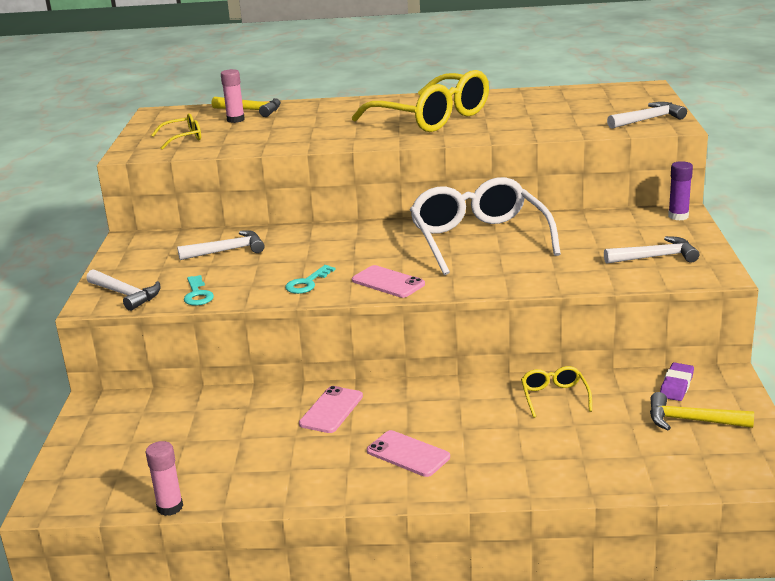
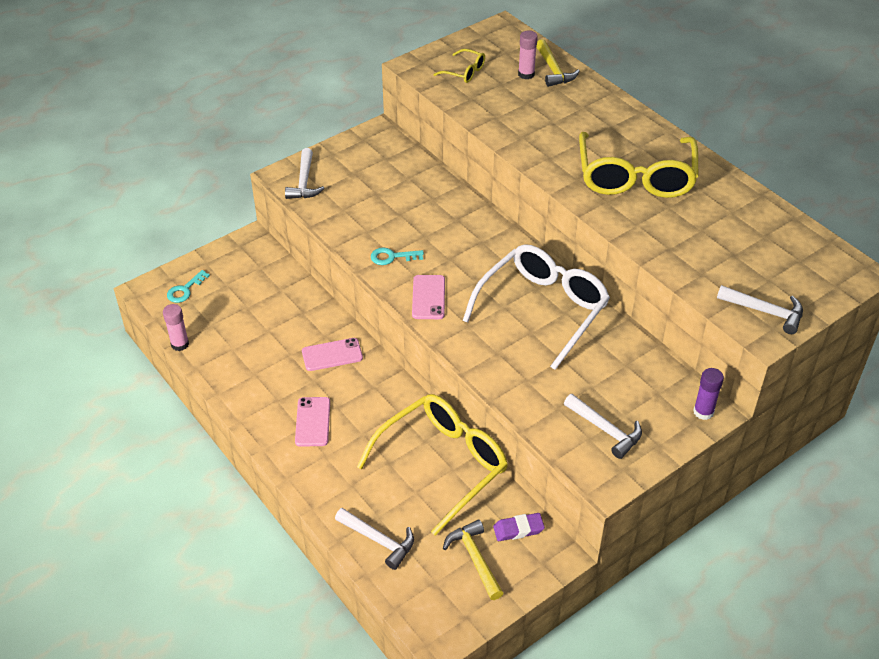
camera: 50 degrees right, 20 degrees up
white hammer [177,230,265,260] -> white hammer moved to [335,508,414,570]
turquoise key [184,275,214,306] -> turquoise key moved to [167,270,210,303]
yellow glasses [521,366,592,418] -> yellow glasses [357,394,508,536], size x2.28

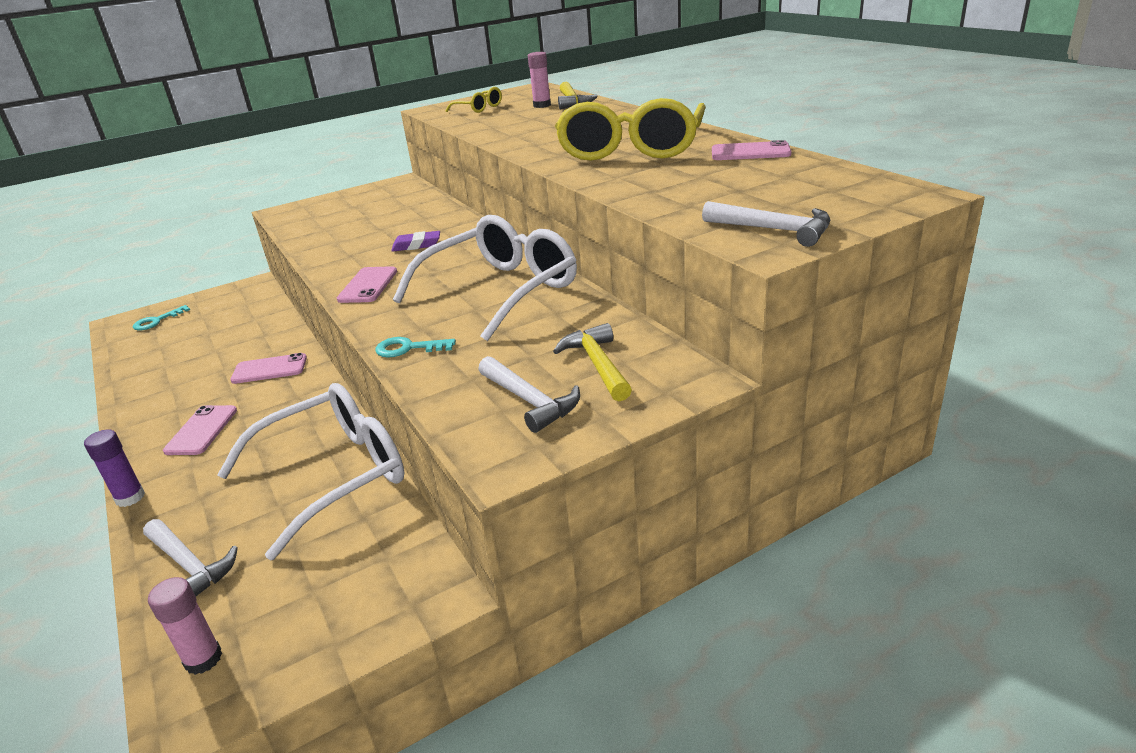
camera: 10 degrees right, 15 degrees down
pink glue stick [163,304,189,351] -> pink glue stick moved to [148,577,222,675]
white hammer [285,148,325,199] -> none
yellow glasses [357,394,508,536] -> white glasses [217,383,404,561]
turquoise key [371,247,424,265] -> turquoise key moved to [375,337,456,357]
yellow hammer [443,520,503,600] -> yellow hammer moved to [553,323,632,401]
purple eraser [493,513,545,541] -> purple eraser moved to [391,231,440,252]
purple glue stick [693,368,724,420] -> purple glue stick moved to [84,429,145,507]
none -> pink phone [712,140,792,160]

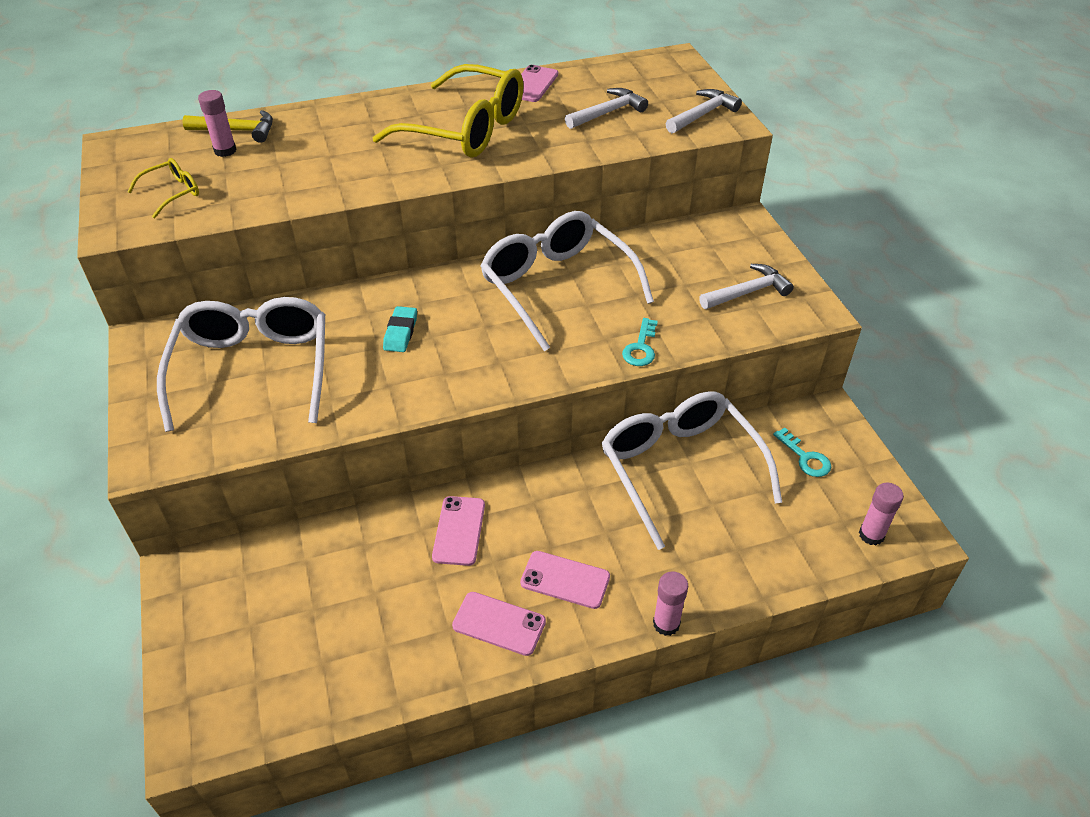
camera: 80 degrees left, 15 degrees up
purple glue stick [84,429,145,507] -> pink glue stick [653,572,688,636]
turquoise key [133,305,190,330] -> turquoise key moved to [773,428,831,477]
white hammer [143,519,238,596] -> white hammer moved to [565,88,648,129]
pink phone [337,266,397,303] -> pink phone moved to [452,592,546,656]
purple eraser [391,231,440,252] -> turquoise eraser [383,306,417,352]
yellow hammer [553,323,632,401] -> none
none -> white glasses [157,297,325,432]

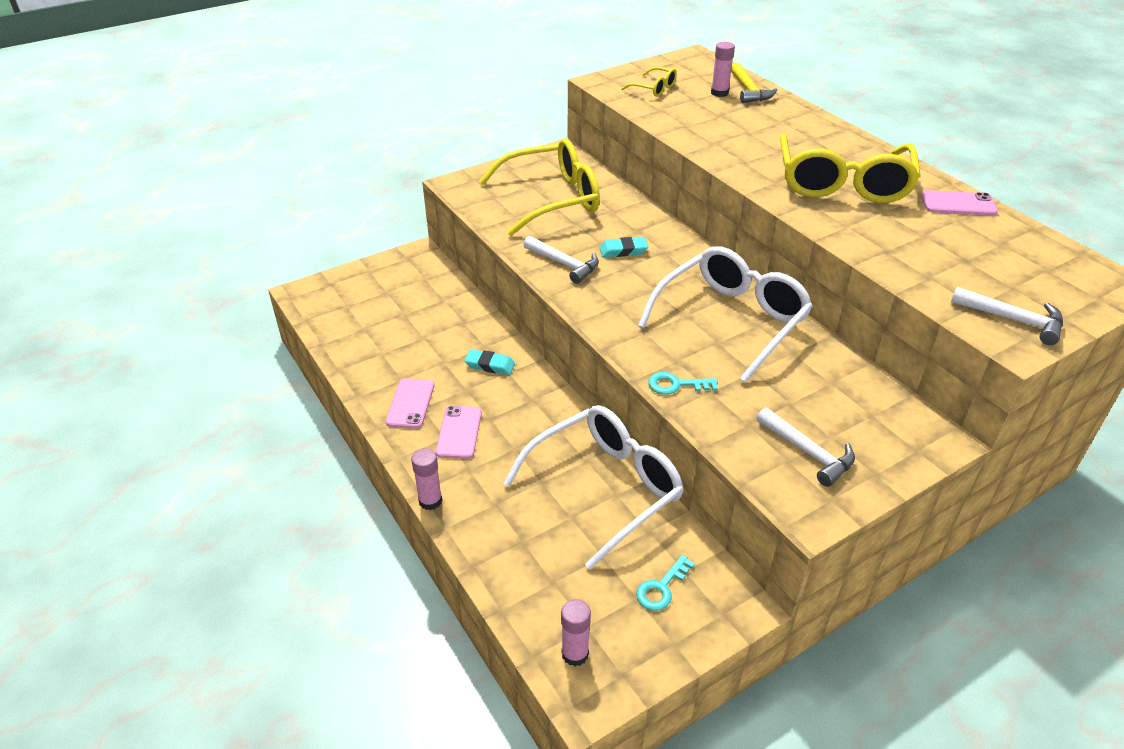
camera: 75 degrees right, 5 degrees down
white glasses [157,297,325,432] -> yellow glasses [479,138,600,236]
pink phone [432,496,485,566] -> turquoise eraser [464,349,515,375]
white hammer [565,88,648,129] -> white hammer moved to [523,236,599,284]

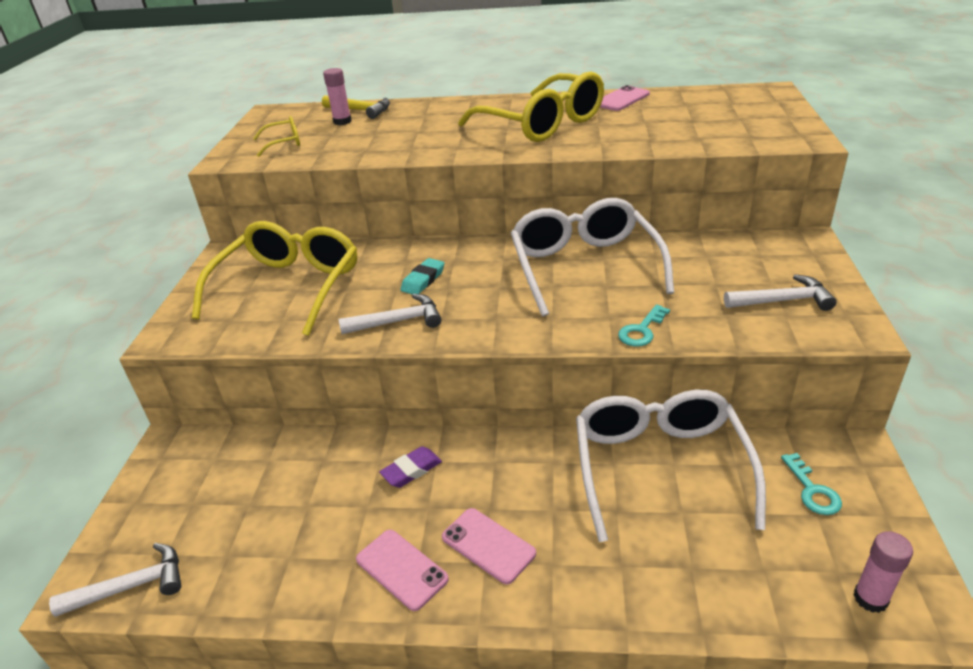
camera: 50 degrees left, 5 degrees down
pink glue stick [411,448,442,510] -> none
turquoise eraser [464,349,515,375] -> purple eraser [379,446,442,488]
white hammer [951,287,1063,345] -> white hammer moved to [49,543,181,617]

